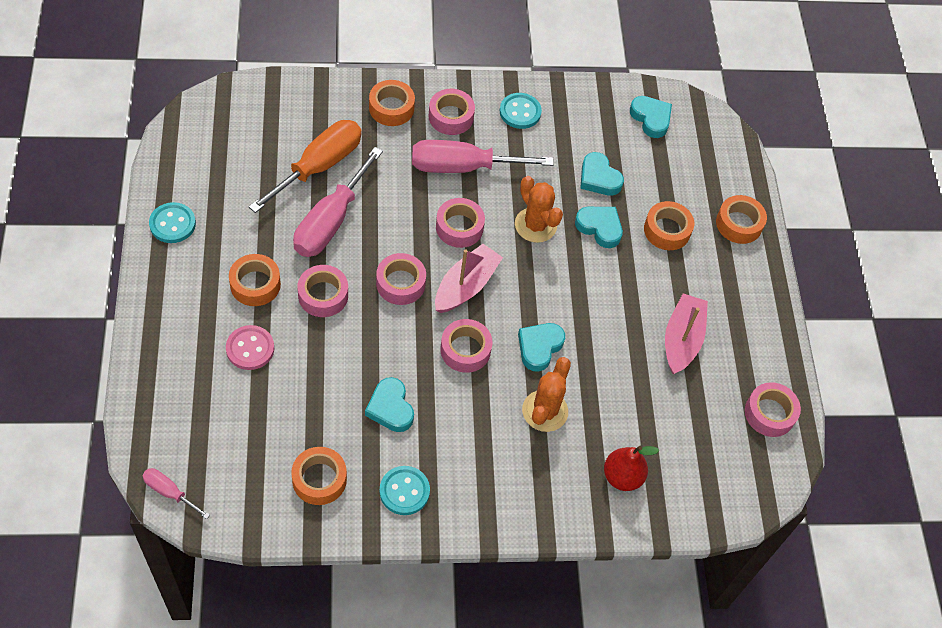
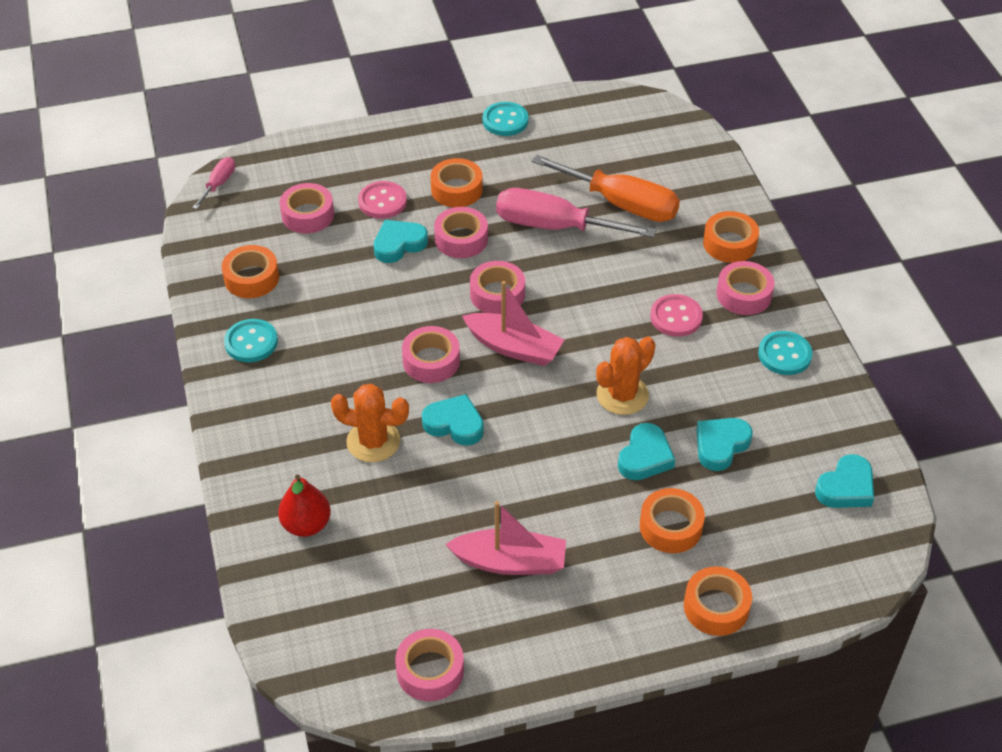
camera: 85 degrees right, 10 degrees down
turquoise heart [365,377,414,432] -> turquoise heart moved to [374,220,428,263]
pink screwdriver [412,140,554,173] -> pink button [650,294,703,337]
pink tape [436,198,485,248] -> pink tape moved to [280,183,334,233]

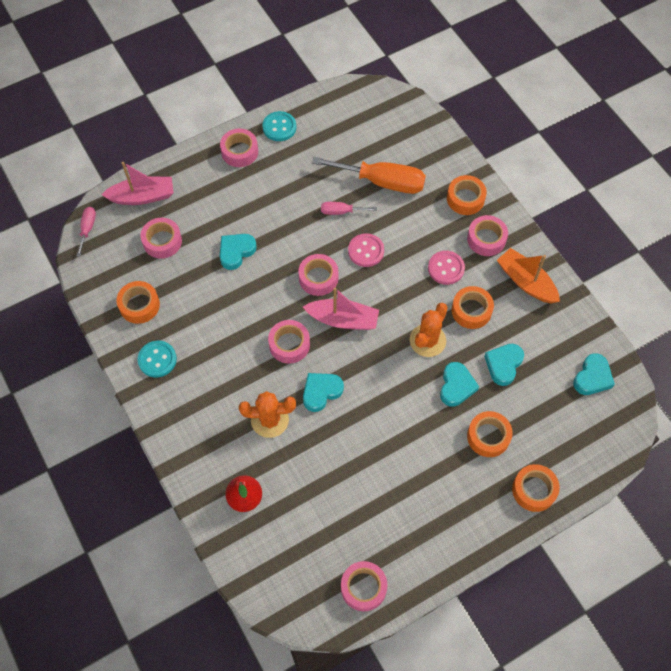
camera: 15 degrees left, 15 degrees up
pink button [358,181,407,219] -> pink button moved to [348,233,384,267]
turquoise heart [422,394,484,446] -> turquoise heart turned 45 degrees counterclockwise [303,373,344,412]
orange tape [431,158,483,207] -> orange tape moved to [452,286,494,329]
pink tape [434,207,488,258] -> pink tape moved to [220,129,258,167]
pink boat [445,501,566,575] -> pink boat moved to [101,162,174,205]
pink screwdriver [496,188,656,238] -> pink screwdriver [321,202,377,215], size x0.48
turquoise button [758,331,813,375] -> orange boat [497,248,560,303]

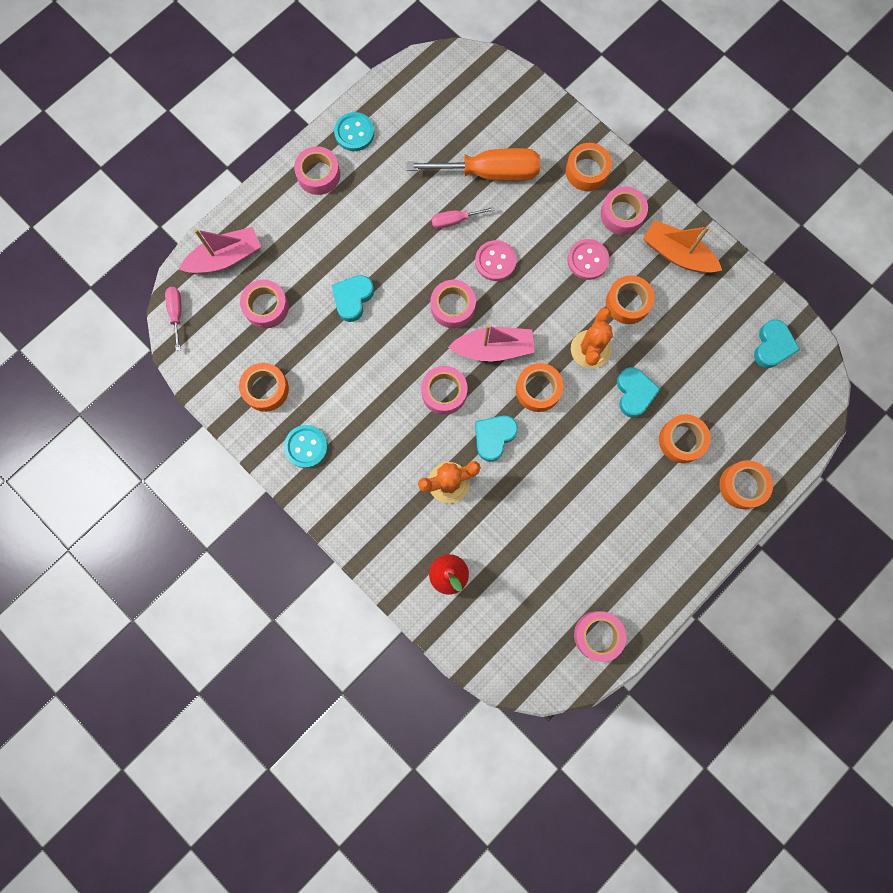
camera: 15 degrees left, 15 degrees up
turquoise heart [484,344,524,386] -> none
none -> orange tape [516,363,564,412]

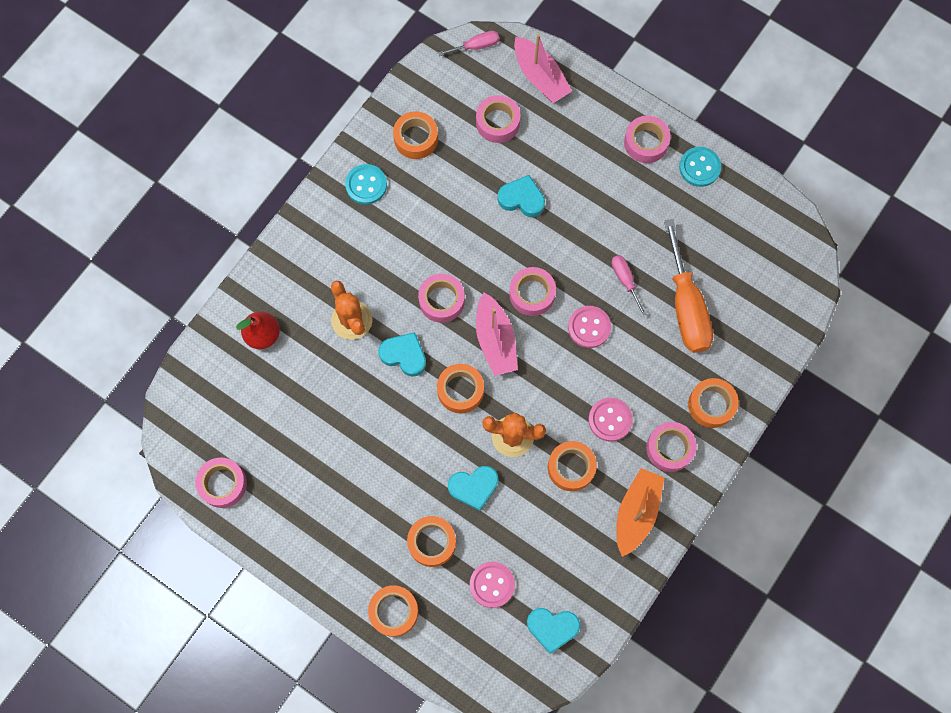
camera: 80 degrees right, 5 degrees down
none -> pink button [470,562,515,608]

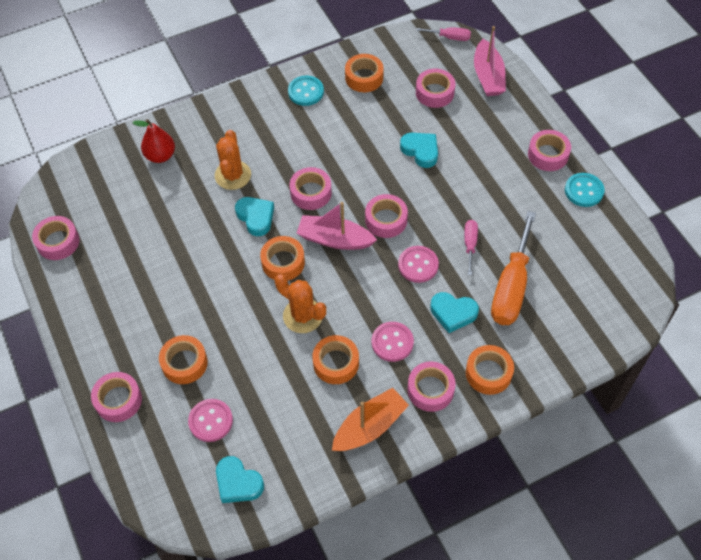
camera: 30 degrees right, 15 degrees down
orange tape [368,585,419,637] -> pink tape [91,372,142,422]
turquoise heart [448,466,498,511] -> turquoise heart moved to [431,292,479,333]
pink boat [476,293,518,376] -> pink boat turned 90 degrees clockwise [297,202,377,250]

